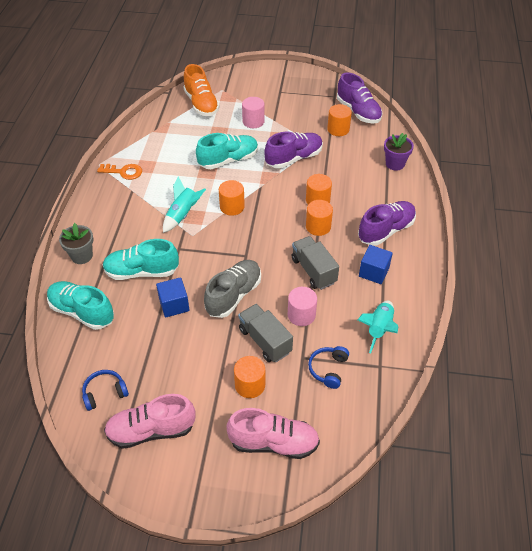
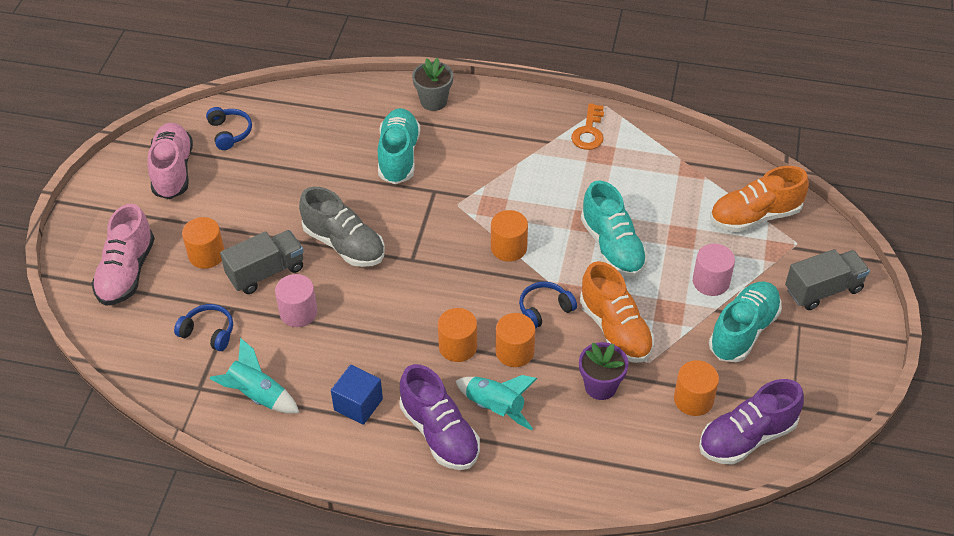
camera: 95 degrees right, 0 degrees up
turquoise shoe [47,281,114,330] -> turquoise shoe moved to [709,281,782,362]
blue cube [156,277,190,318] -> none
turquoise rocket [163,177,206,233] -> turquoise rocket moved to [456,375,537,430]
purple shoe [264,132,323,169] -> orange shoe [580,261,654,363]
grey truck [292,236,339,290] -> grey truck moved to [785,249,870,310]
purple flower pot [384,133,414,171] -> purple flower pot moved to [579,342,629,400]
none -> blue headphones [519,282,577,329]

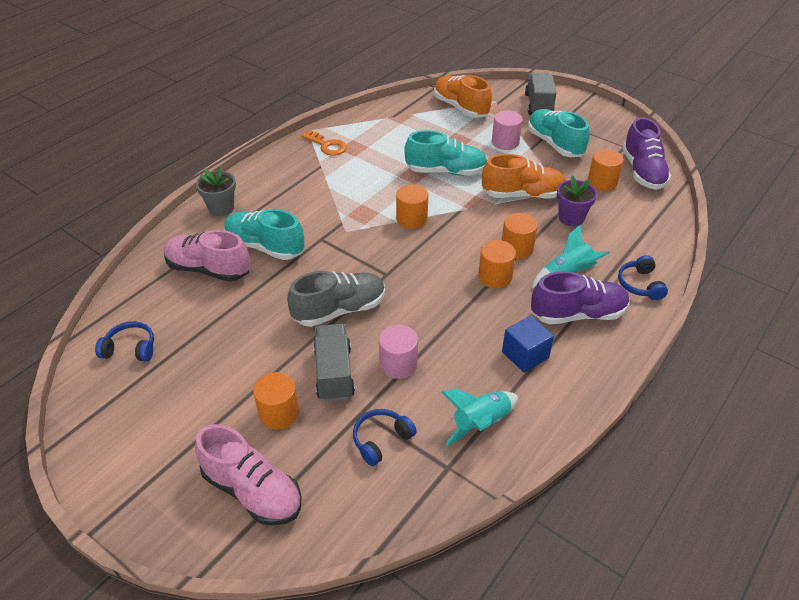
camera: 65 degrees left, 5 degrees down
pink shoe [148,123,193,199] -> pink shoe moved to [164,230,250,282]
blue headphones [519,282,577,329] -> blue headphones moved to [618,255,668,300]
orange shoe [710,166,809,232] -> orange shoe turned 135 degrees clockwise [434,75,492,118]

